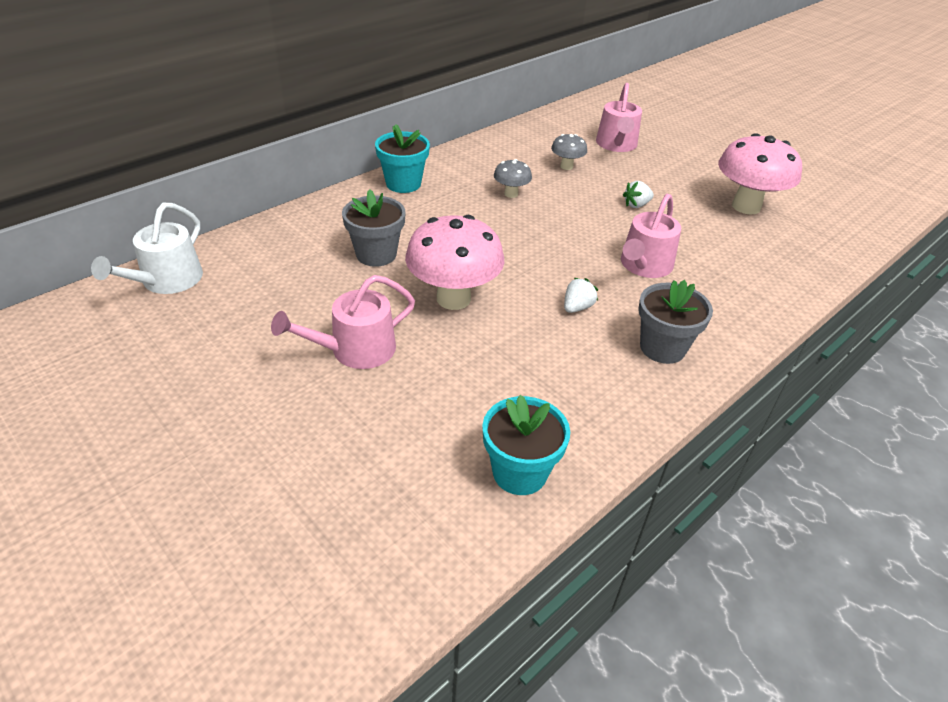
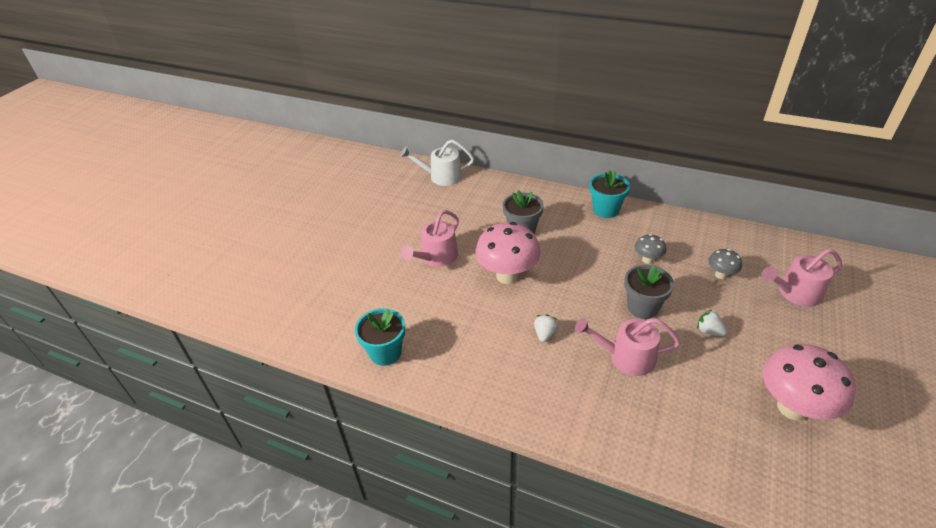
camera: 70 degrees right, 0 degrees up
pink watering can [271,275,415,369] -> pink watering can turned 90 degrees counterclockwise [401,210,459,267]
white strawberry [564,278,598,313] -> white strawberry turned 90 degrees counterclockwise [534,314,558,342]
grey flower pot [638,280,713,364] -> grey flower pot moved to [624,265,674,319]

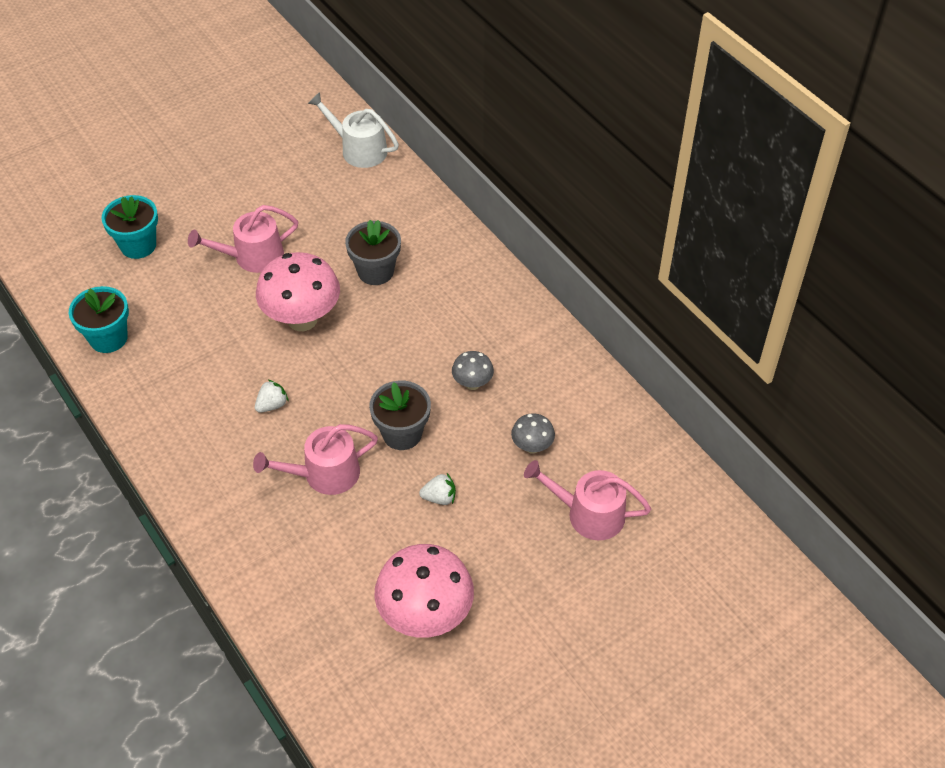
camera: 30 degrees right, 10 degrees up
pink watering can [575,318,681,376] -> pink watering can turned 60 degrees counterclockwise [253,424,378,495]
turquoise flower pot [590,170,630,218] -> turquoise flower pot moved to [101,195,158,259]
white strawberry [697,310,727,336] -> white strawberry turned 105 degrees clockwise [419,473,456,505]

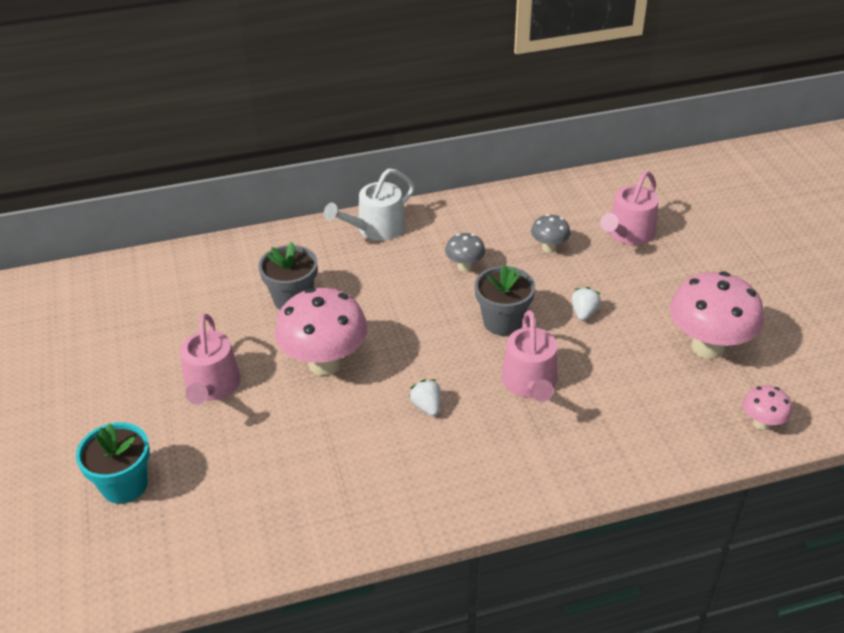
camera: 70 degrees left, 10 degrees down
turquoise flower pot [69,286,129,353] -> none
white watering can [308,92,399,168] -> white watering can moved to [324,169,415,241]
none -> pink mushroom [743,385,792,430]

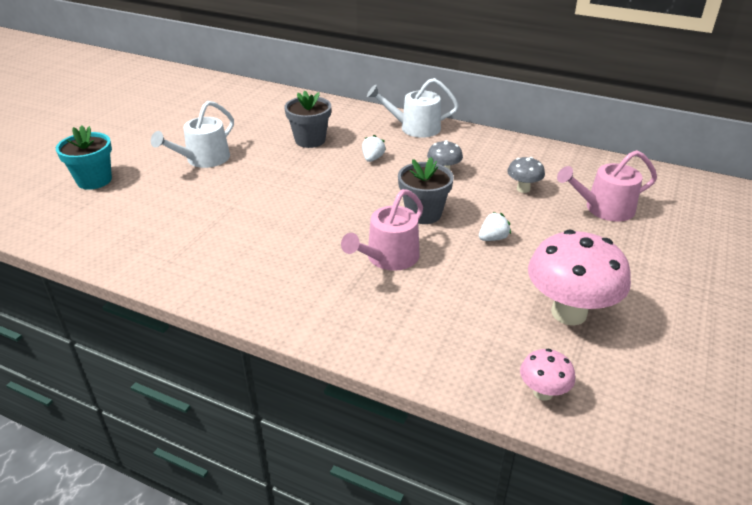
camera: 40 degrees right, 5 degrees down
pink watering can [180,314,241,405] -> white watering can [151,101,234,168]
pink mushroom [275,288,368,376] -> none
white strawberry [409,379,441,416] -> white strawberry moved to [362,135,386,162]

